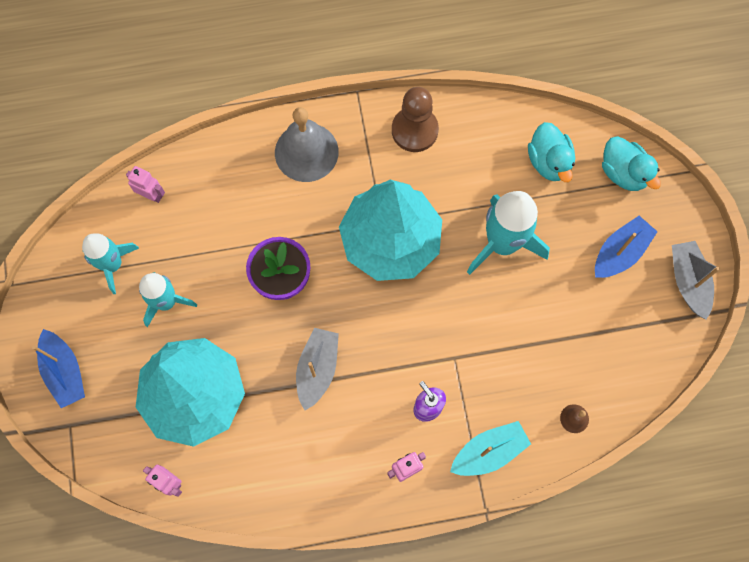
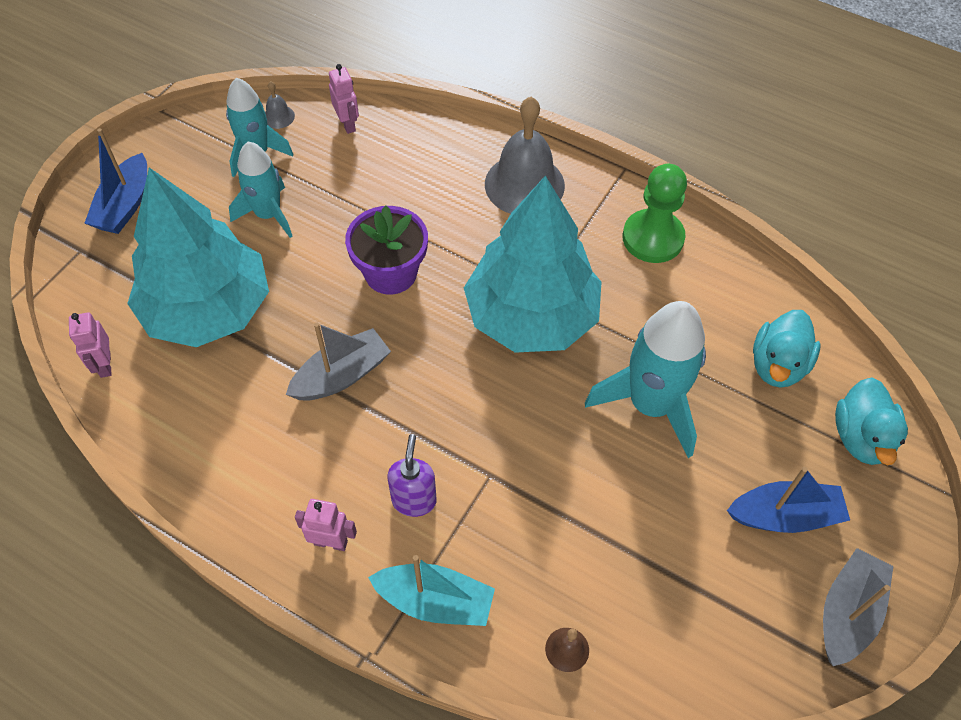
camera: 40 degrees right, 15 degrees down
brown pawn [392,87,439,152] -> green pawn [622,164,687,263]
none -> grey bell [265,81,295,129]

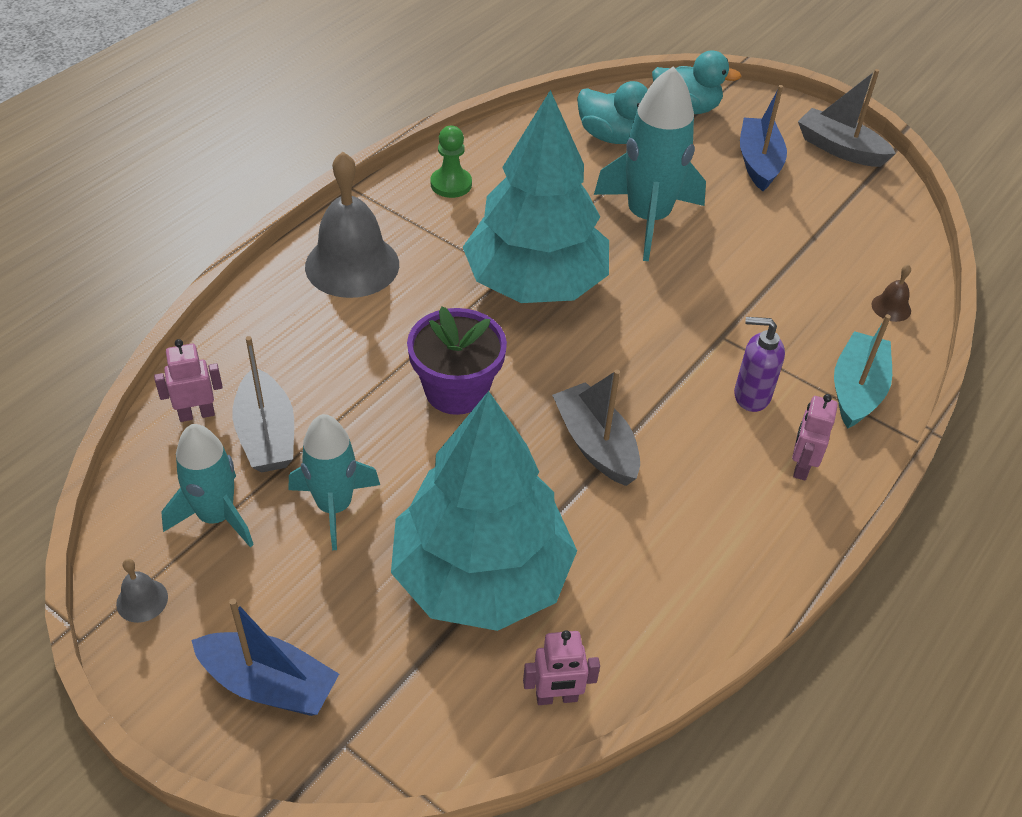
camera: 85 degrees left, 10 degrees down
grey bell [265,81,295,129] -> grey bell moved to [116,559,168,623]
green pawn [622,164,687,263] -> green pawn [431,126,472,198], size x0.65
none -> grey boat [232,336,294,473]

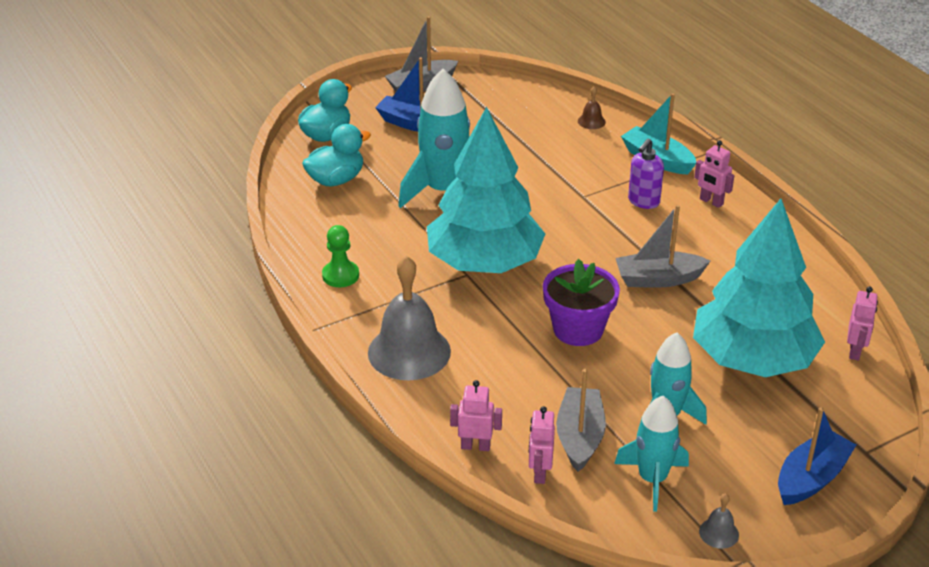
camera: 65 degrees left, 10 degrees down
grey boat [232,336,294,473] -> grey boat turned 90 degrees counterclockwise [556,369,606,472]
none -> pink robot [450,380,502,451]

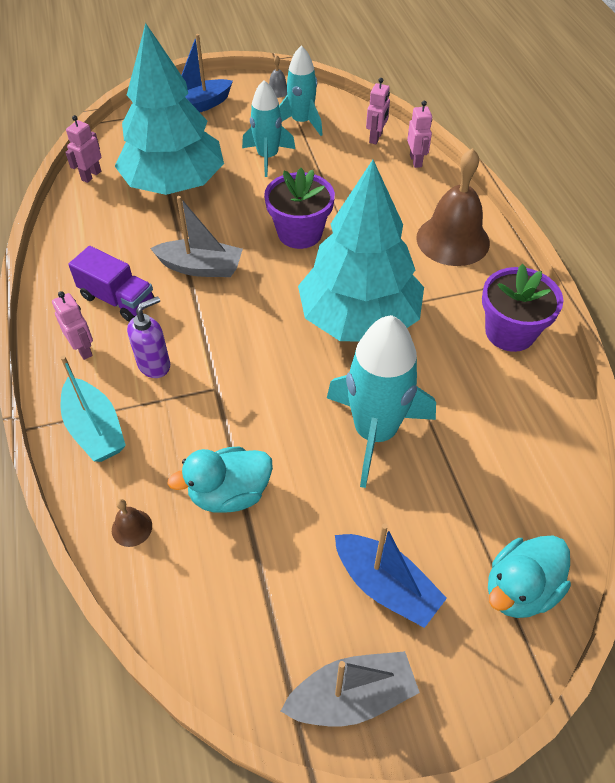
camera: 165 degrees left, 15 degrees up
turquoise duck [302,124,371,186] -> turquoise duck moved to [168,446,273,513]
green pawn [322,225,359,287] -> purple flower pot [482,264,563,352]
grey bell [368,256,451,380] -> brown bell [417,148,490,266]
pink robot [450,380,502,451] -> pink robot turned 120 degrees counterclockwise [407,101,432,168]
grey boat [556,369,606,472] -> none
none -> purple truck [68,246,154,322]

